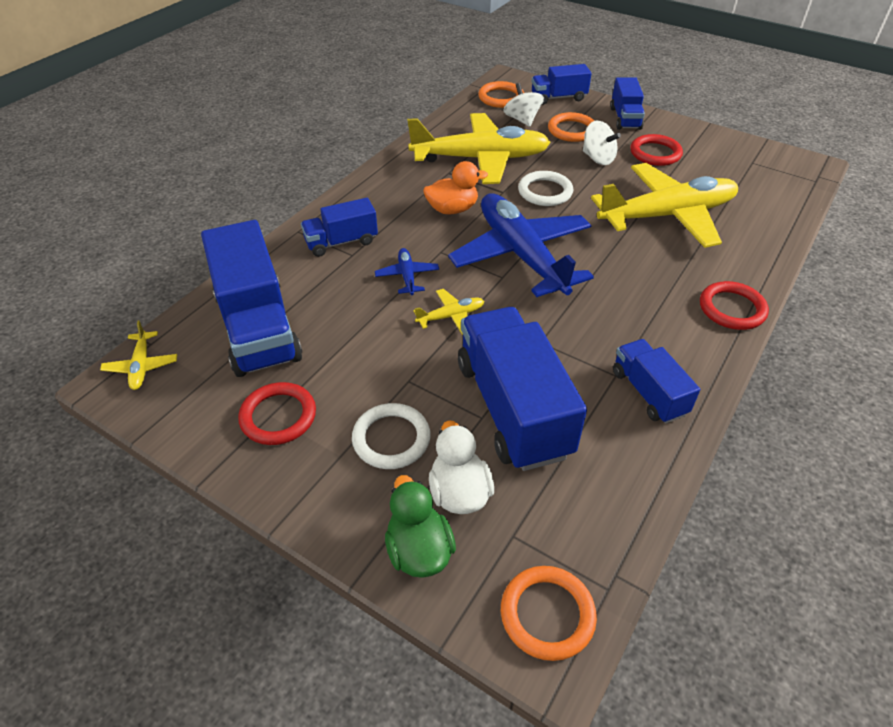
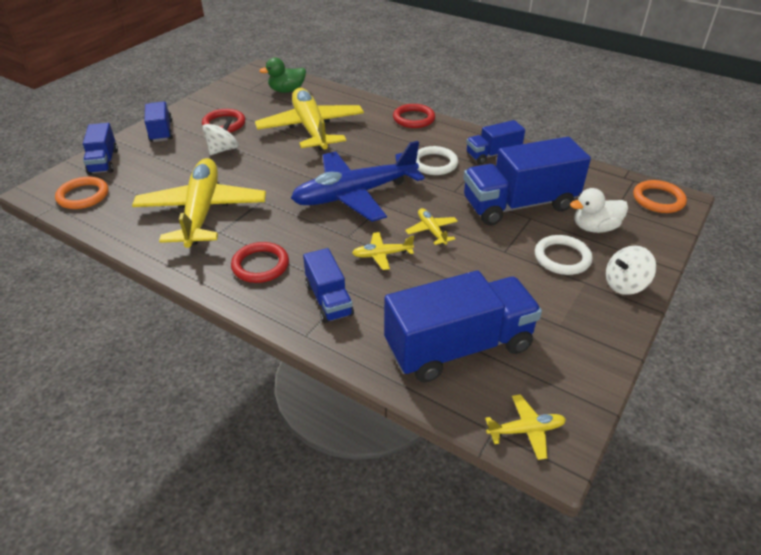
camera: 90 degrees left, 5 degrees down
red ring [238,382,316,445] -> red ring moved to [231,242,289,283]
blue plane [375,248,439,295] -> yellow plane [352,232,414,270]
green duck [385,475,456,578] -> green duck moved to [259,57,306,93]
orange duck [423,161,488,214] -> none
white spinning top [504,83,544,127] -> white spinning top moved to [606,246,656,295]
white ring [518,171,573,206] -> white ring moved to [416,146,458,175]
orange ring [548,112,594,142] -> none
blue truck [610,77,645,130] -> blue truck turned 105 degrees counterclockwise [144,101,173,142]

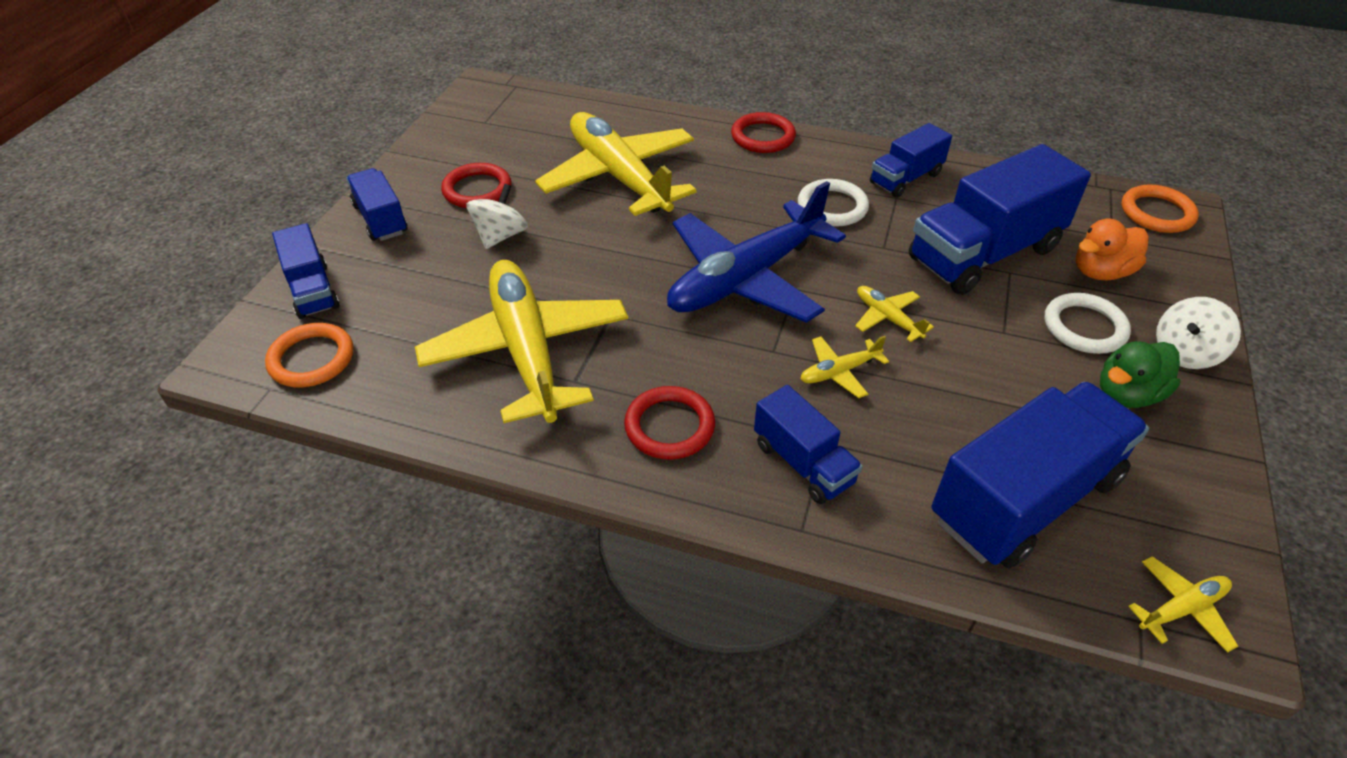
camera: 15 degrees left, 5 degrees up
green duck [259,57,306,93] -> green duck moved to [1100,341,1181,408]
white duck [570,188,628,233] -> orange duck [1076,218,1149,281]

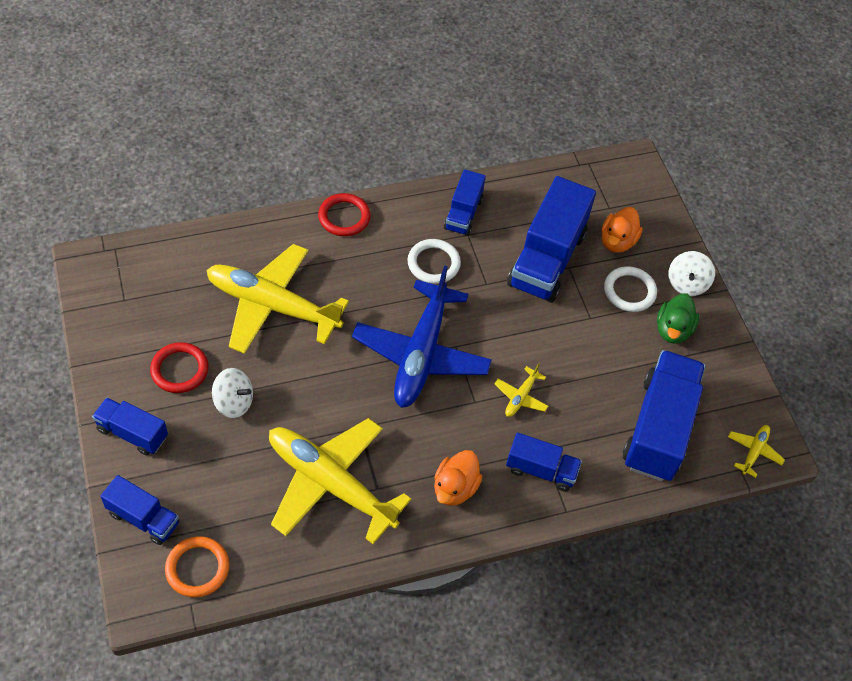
camera: 40 degrees left, 10 degrees up
white spinning top [466,184,528,249] -> white spinning top turned 120 degrees clockwise [212,368,253,418]
red ring [624,386,715,460] -> orange duck [434,450,482,506]
yellow plane [855,286,934,342] -> none
orange ring [1122,185,1199,233] -> none

